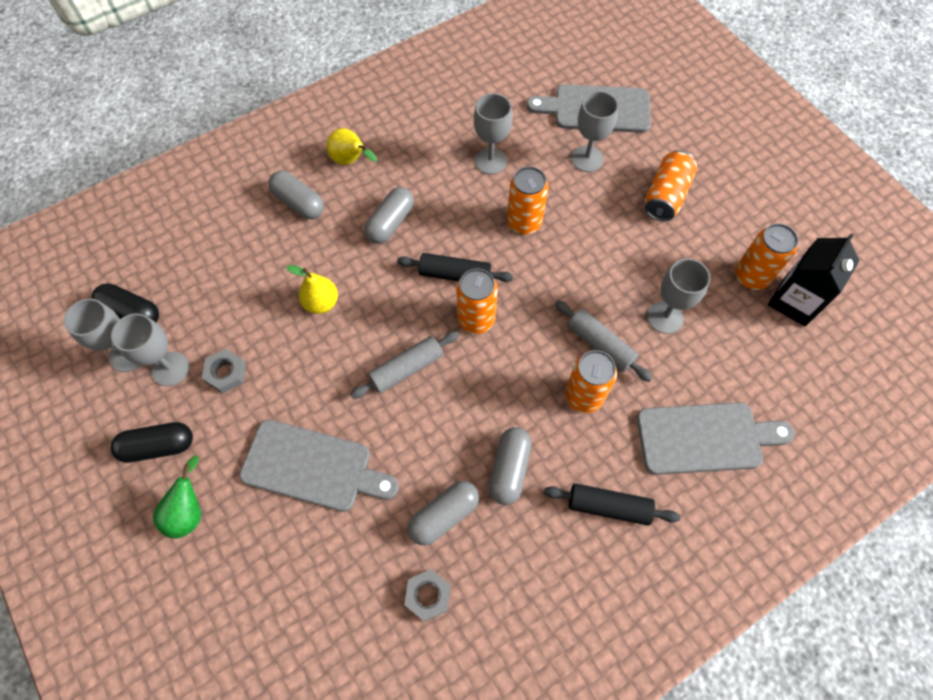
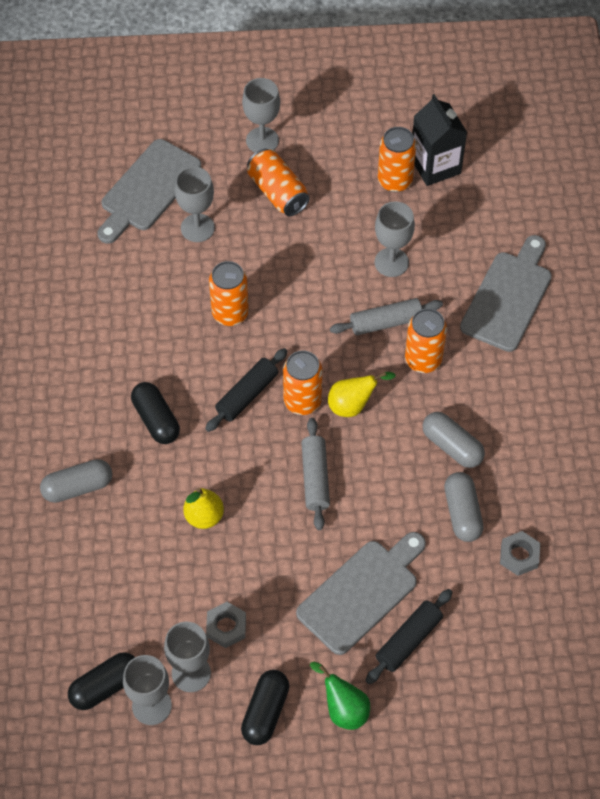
camera: 60 degrees left, 5 degrees down
yellow pear [327,128,377,165] -> yellow pear moved to [328,372,396,417]
grey capsule [364,187,414,244] -> black capsule [131,382,180,444]
grey goblet [474,93,512,174] -> grey goblet moved to [242,78,280,152]
black rolling pin [544,483,680,526] -> black rolling pin moved to [366,589,452,684]

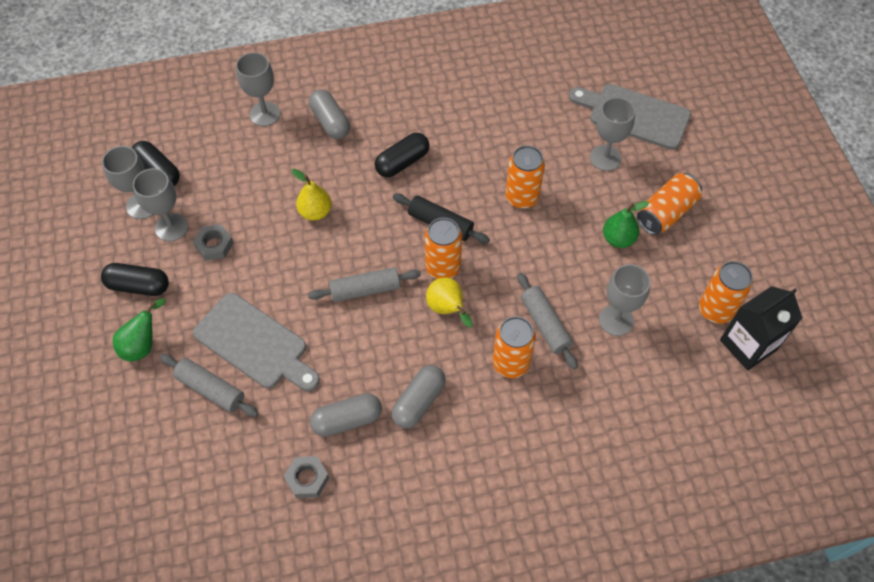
camera: 80 degrees right, 0 degrees up
grey goblet [242,78,280,152] -> grey goblet moved to [236,52,280,126]
black rolling pin [366,589,452,684] -> grey rolling pin [160,354,259,417]
grey cutting board [460,235,552,352] -> none
none -> green pear [603,201,649,248]

